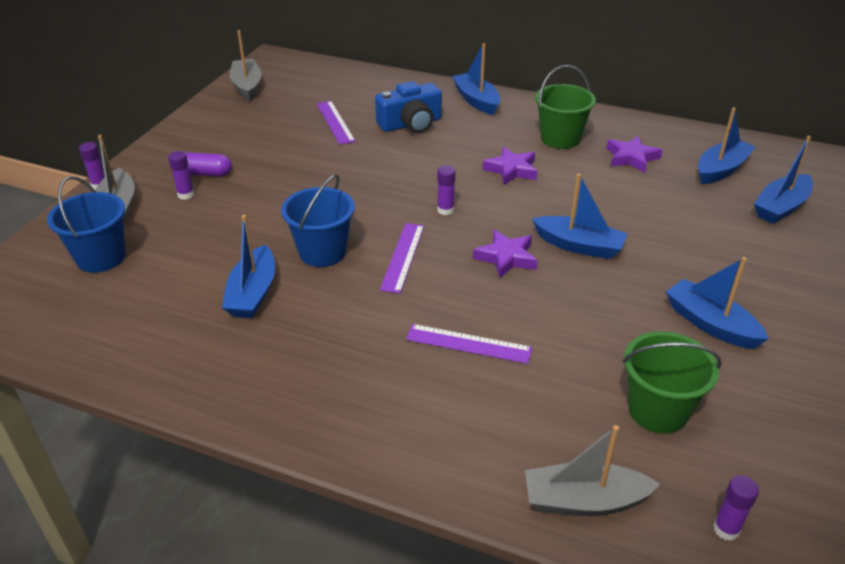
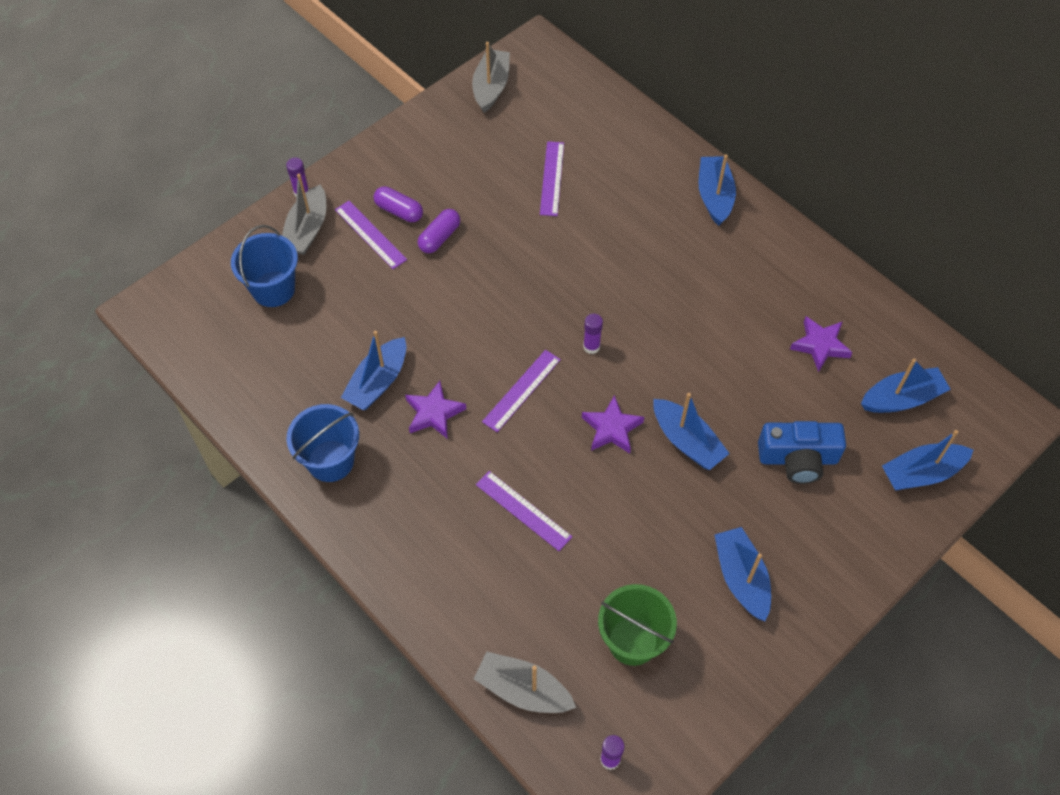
camera: 25 degrees right, 20 degrees up
purple glue stick [168,151,194,200] -> purple ruler [335,201,407,269]
blue bucket [281,174,355,267] -> blue bucket moved to [287,404,359,482]
blue camera [375,81,442,133] -> blue camera moved to [758,421,846,484]
purple star [483,146,537,185] -> purple star moved to [405,381,466,439]
green bucket [535,65,596,149] -> none
none -> purple capsule [418,209,460,253]

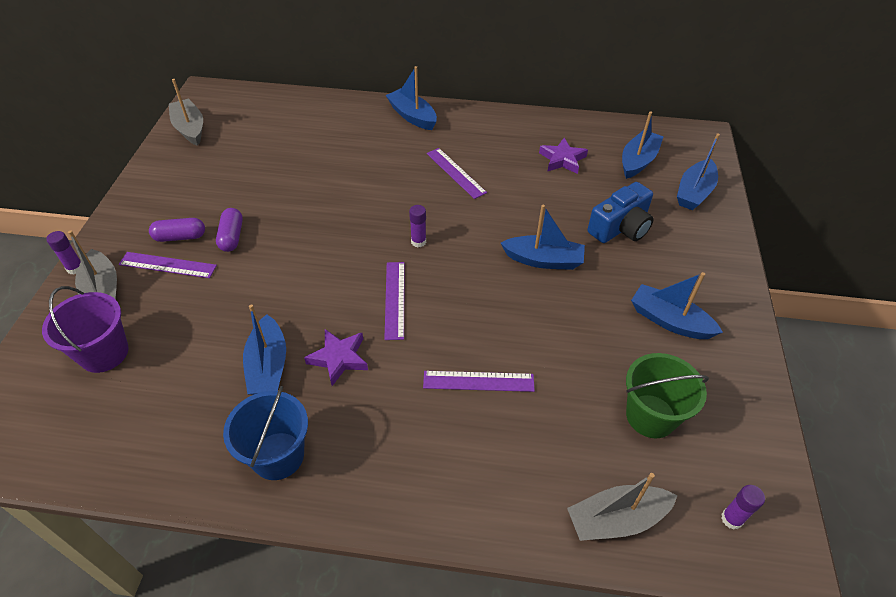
camera: 40 degrees left, 10 degrees down
blue bucket [231,225,298,307] -> purple bucket [42,286,129,373]
purple ruler [540,141,564,216] -> purple ruler moved to [427,148,487,199]
purple star [582,395,644,454] -> none

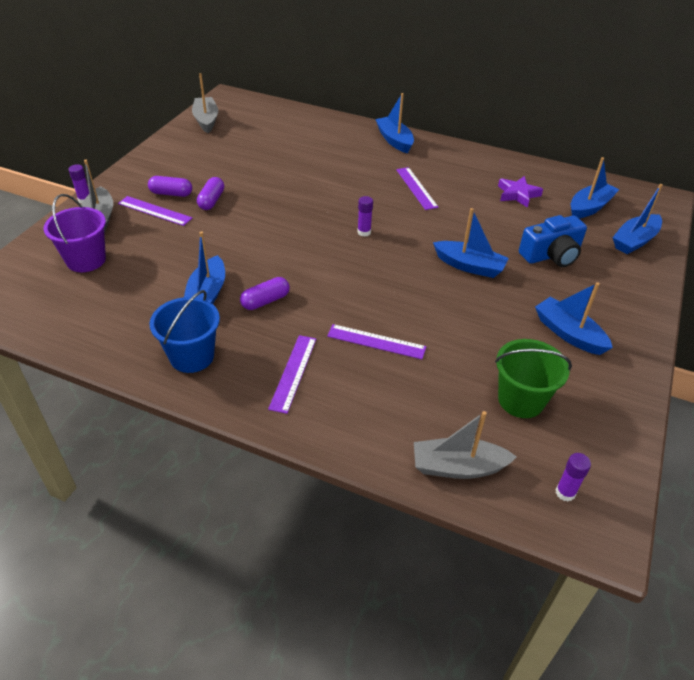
camera: 15 degrees right, 5 degrees down
purple star [304,329,368,386] -> purple capsule [240,277,290,310]
purple ruler [384,262,405,340] -> purple ruler moved to [268,335,316,414]

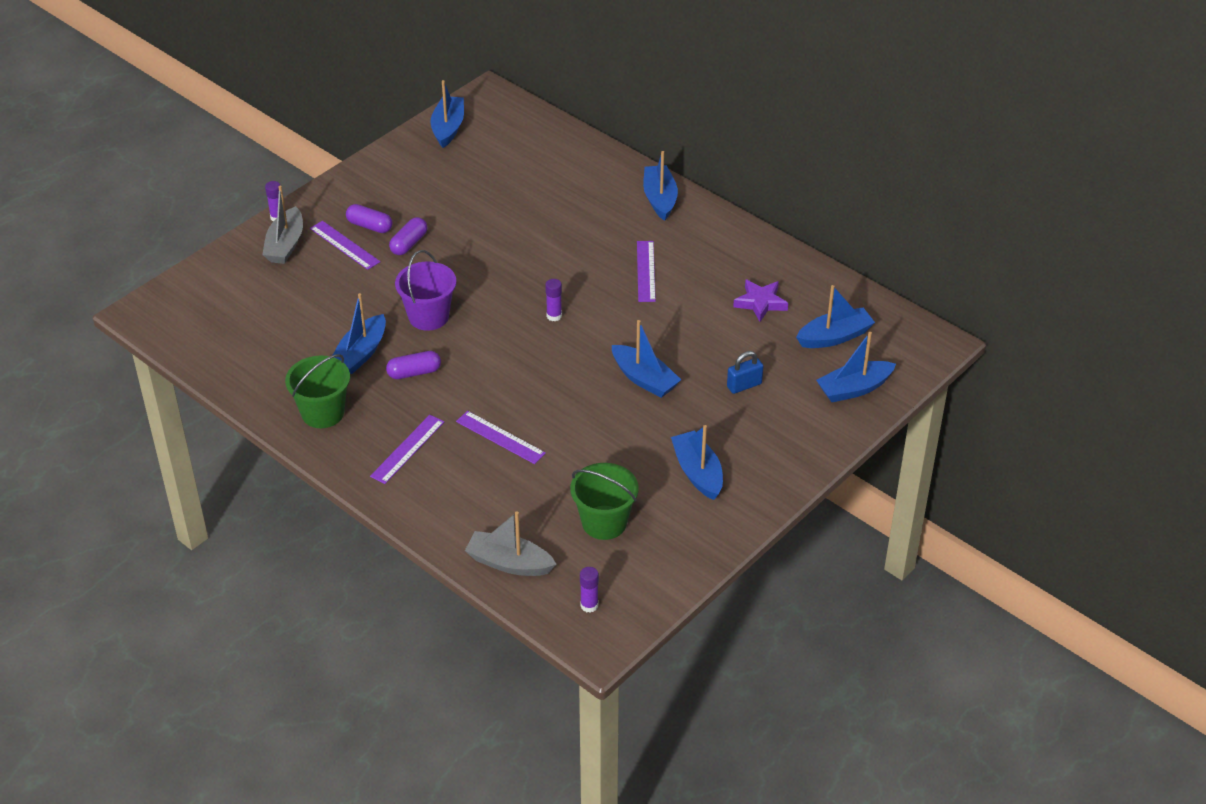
camera: 20 degrees right, 0 degrees up
purple bucket [44,194,106,272] -> purple bucket moved to [395,250,456,331]
blue bucket [150,290,220,373] -> green bucket [285,354,350,428]
grey boat [192,73,218,133] -> blue boat [431,80,464,148]
blue camera [519,215,587,267] -> blue padlock [727,351,764,394]

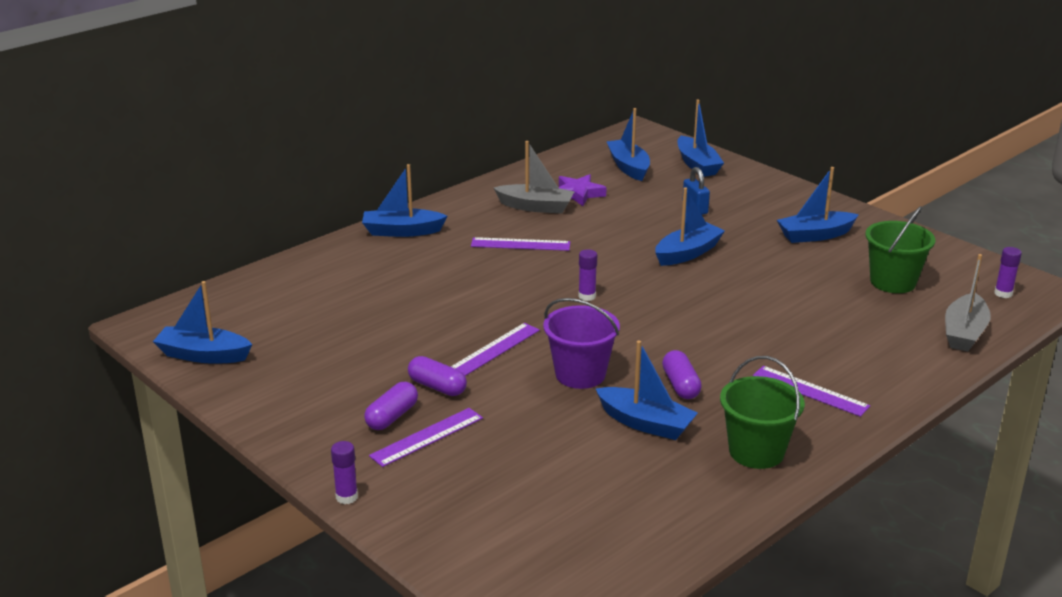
camera: 85 degrees left, 15 degrees down
grey boat [262,186,303,264] -> grey boat moved to [494,141,575,214]
purple ruler [456,411,546,464] -> purple ruler moved to [451,323,540,376]

